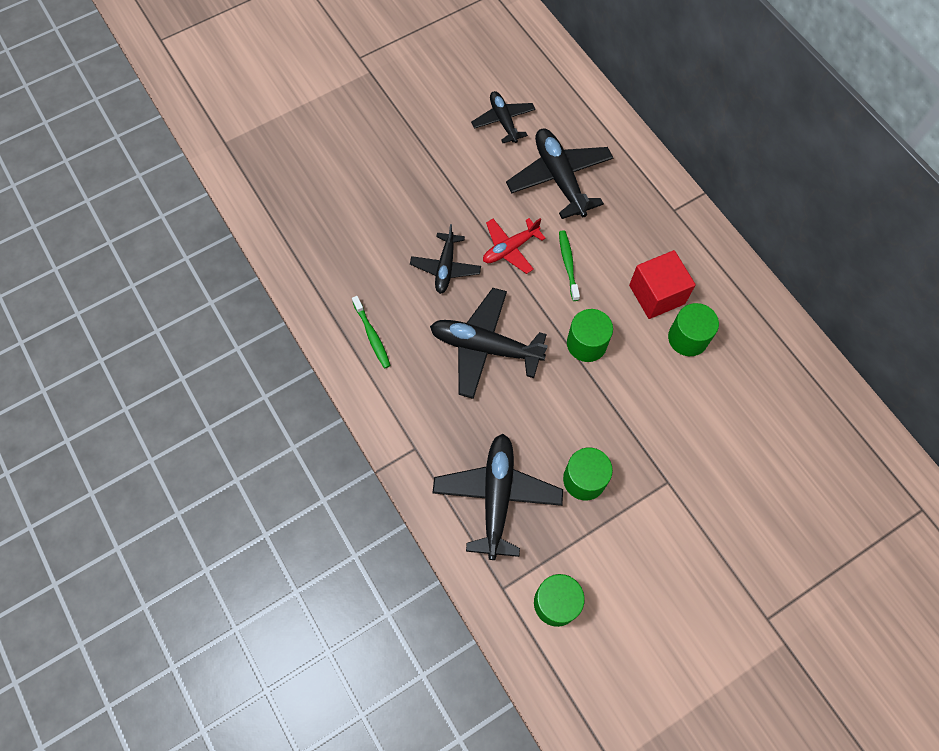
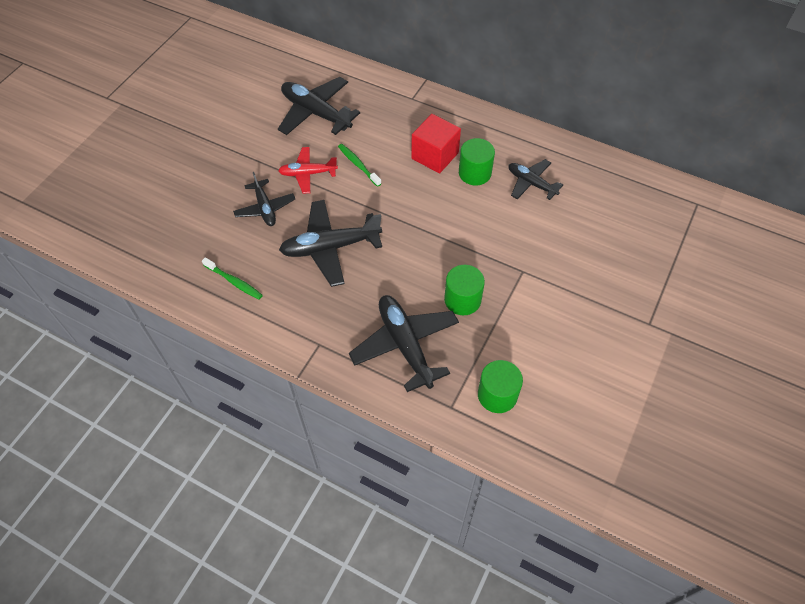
camera: 30 degrees left, 10 degrees down
black plane [471,91,536,143] -> black plane moved to [509,159,563,200]
red plane [483,218,546,274] -> red plane turned 60 degrees clockwise [278,147,338,194]
green cylinder [567,309,613,362] -> none

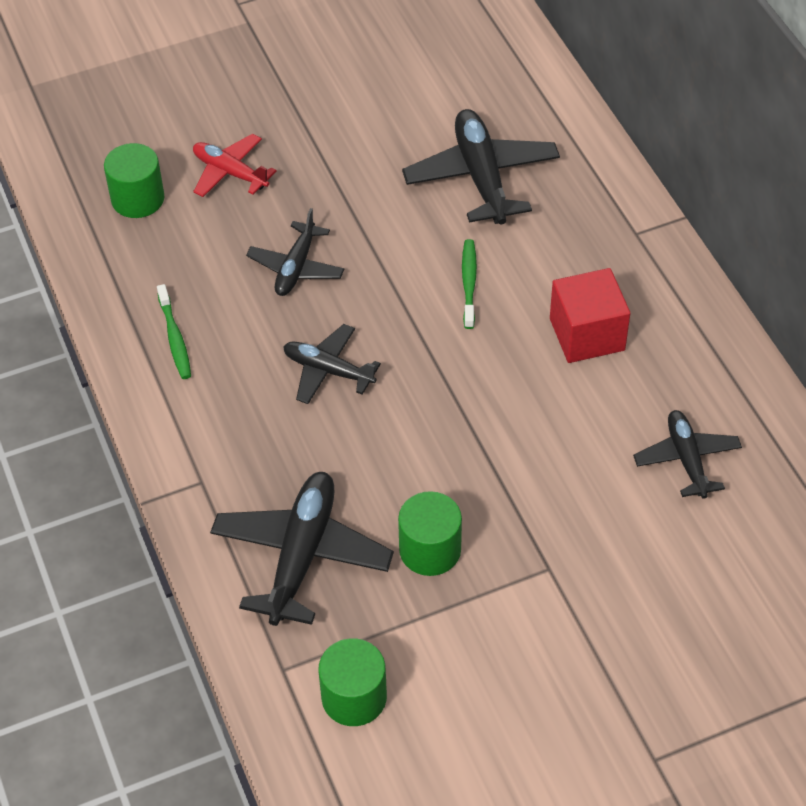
camera: 40 degrees right, 5 degrees down
red plane [278,147,338,194] -> red plane moved to [193,134,276,197]
black plane [279,200,382,287] -> black plane [283,324,381,404], size x0.61
green cylinder [459,138,495,186] -> green cylinder moved to [104,143,165,218]

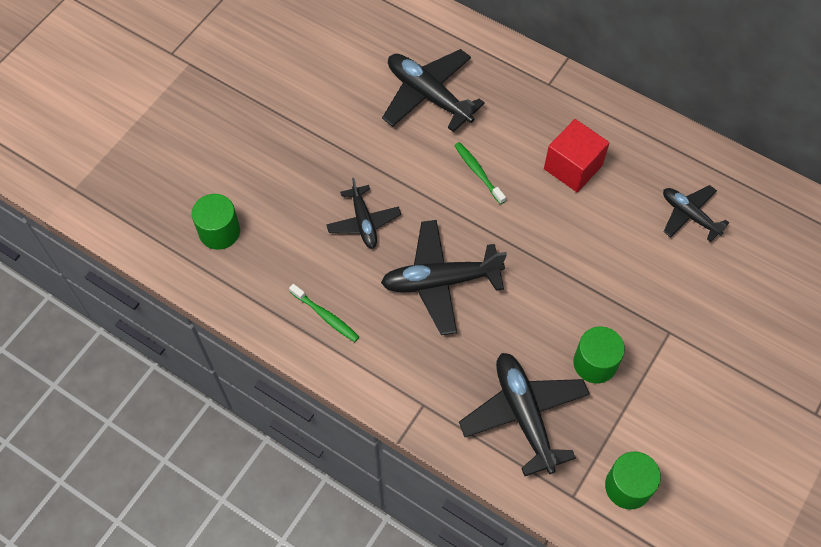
camera: 35 degrees left, 10 degrees up
red plane [193,134,276,197] -> none
black plane [283,324,381,404] -> black plane [381,220,507,335], size x1.63

